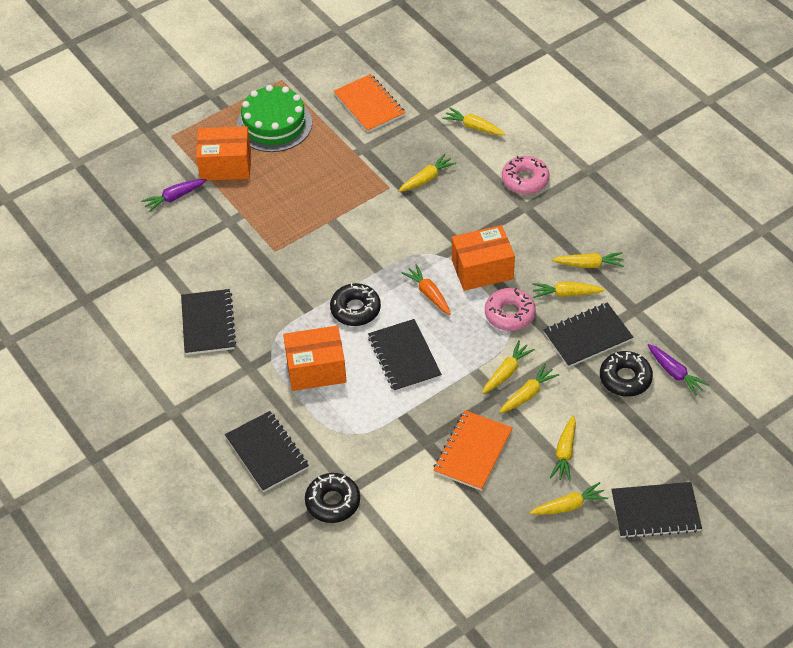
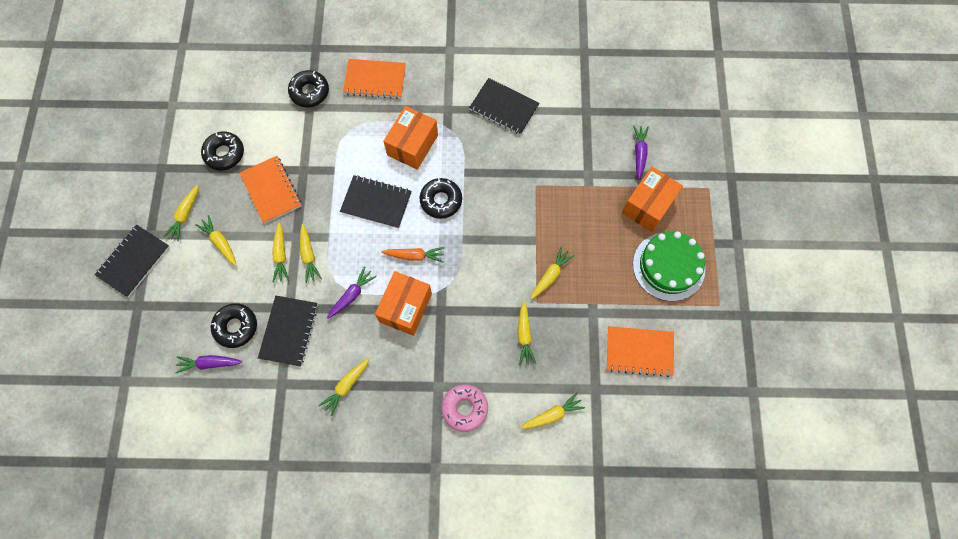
camera: 125 degrees right, 20 degrees up
black notebook [225,411,309,492] -> orange notebook [343,59,406,99]
pink donut [485,288,536,331] -> purple carrot [327,266,377,319]
yellow carrot [532,282,605,298] -> yellow carrot moved to [531,247,575,299]
none -> black donut [201,131,244,170]

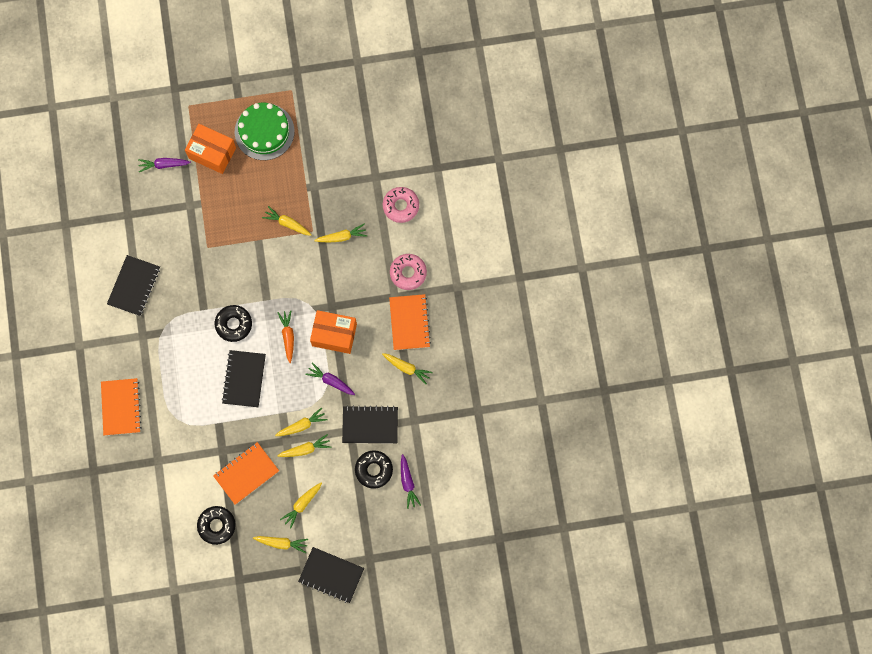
camera: 100 degrees left, 5 degrees up
black donut [288,70,329,107] -> none
orange box [383,106,438,170] -> none
yellow carrot [521,392,585,429] -> pink donut [383,187,419,223]
orange notebook [607,326,674,377] -> orange notebook moved to [389,294,431,350]

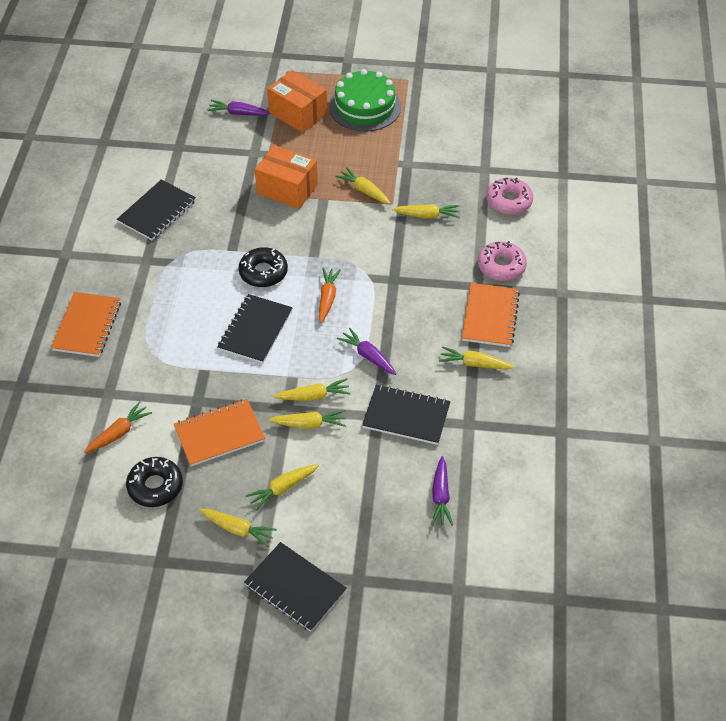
camera: 15 degrees right, 25 degrees down
orange box [310,310,357,354] -> orange box moved to [255,145,318,209]
black donut [355,450,393,489] -> none
yellow carrot [382,353,433,384] -> yellow carrot turned 150 degrees clockwise [439,346,514,370]
none -> orange carrot [84,401,152,453]

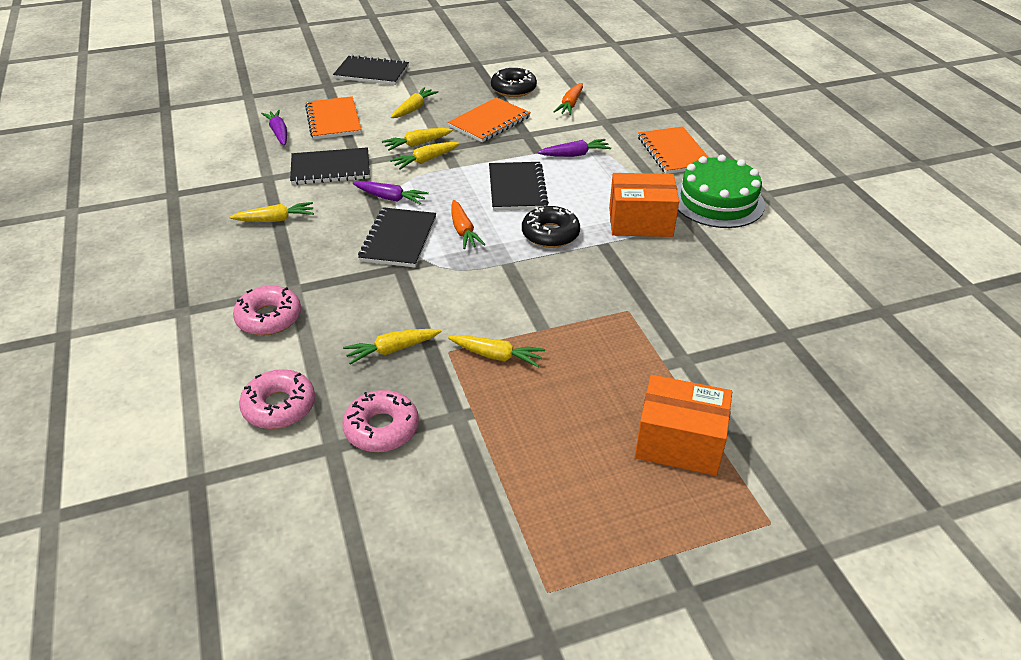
camera: 155 degrees right, 10 degrees down
black notebook [117,179,196,241] -> black notebook moved to [358,207,436,267]
yellow carrot [199,509,277,547] -> none
purple carrot [208,100,270,116] -> purple carrot moved to [537,139,611,157]
orange box [255,145,318,209] -> orange box moved to [609,173,679,237]
green cake [329,69,401,132] -> green cake moved to [677,155,765,228]
orange notebook [462,283,520,347] -> orange notebook moved to [305,96,362,139]
none -> pink donut [342,390,419,452]

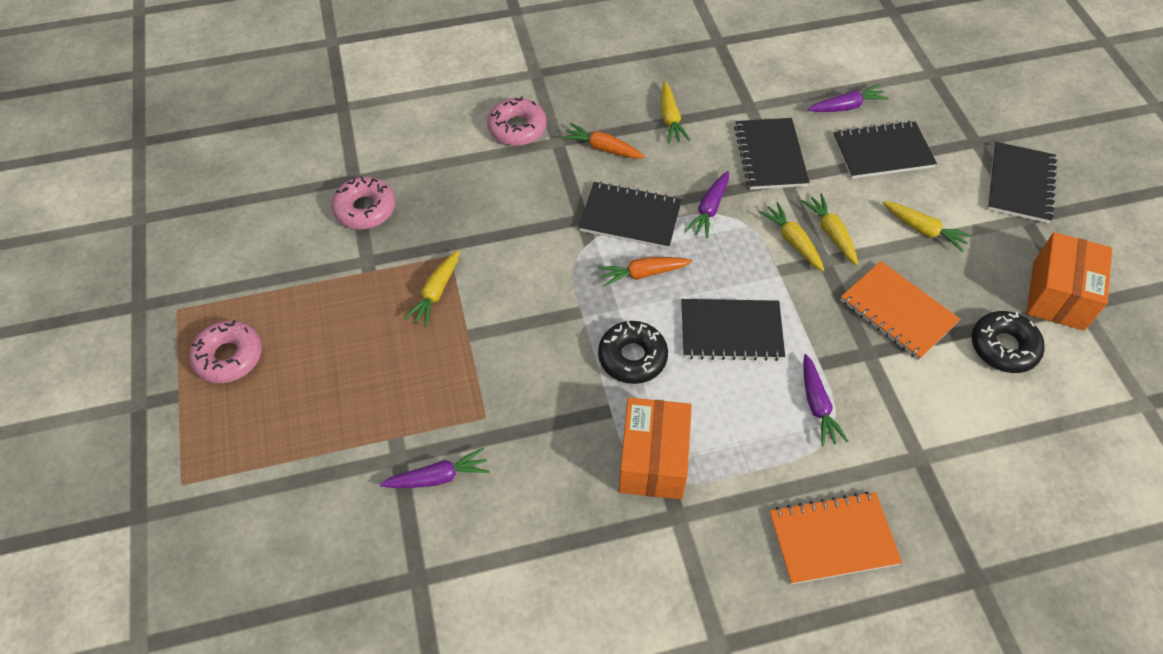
camera: 95 degrees right, 15 degrees up
pink donut [239,369,315,429] -> pink donut moved to [189,320,262,383]
orange notebook [305,96,362,139] -> black notebook [833,121,937,179]
yellow carrot [343,329,442,365] -> none
orange carrot [553,83,583,115] -> orange carrot moved to [562,123,645,159]
orange box [635,375,732,476] -> orange box moved to [1026,232,1112,331]
green cake [677,155,765,228] -> none
none -> purple carrot [380,448,489,488]

